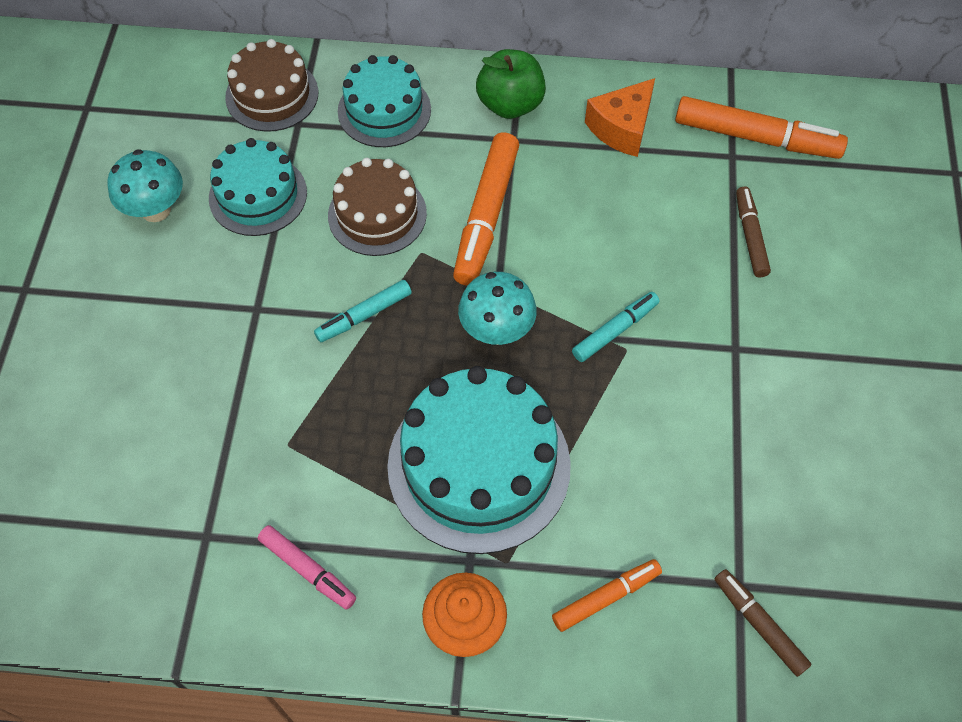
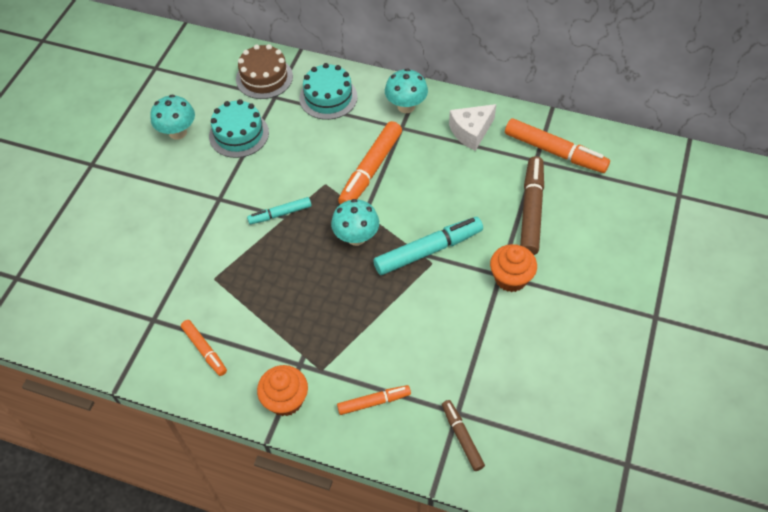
camera: 15 degrees right, 5 degrees down
pink marker [258,525,356,610] -> orange marker [181,320,227,376]
brown cake [328,158,427,256] -> none
turquoise cake [387,366,571,554] -> none
green apple [476,49,546,119] -> turquoise mushroom [385,68,428,113]
turquoise marker [572,292,660,362] -> turquoise marker [373,217,483,275], size x1.74
orange cheese [585,78,655,157] -> white cheese [449,104,496,151]
brown marker [736,187,771,277] -> brown marker [520,156,544,255], size x1.74
none -> orange cupcake [490,244,537,292]

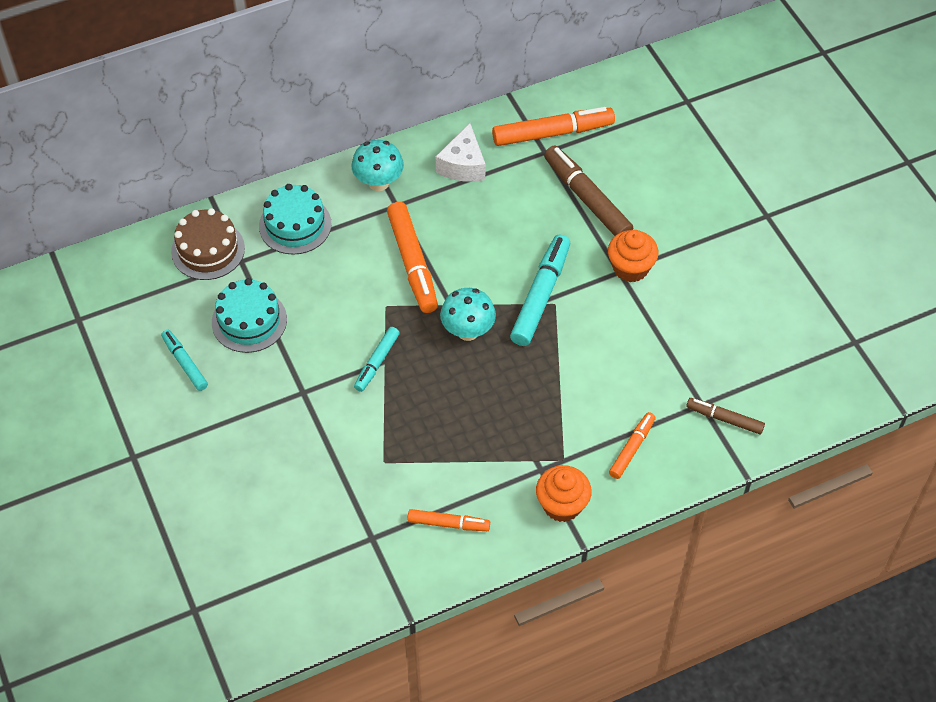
camera: 45 degrees left, 0 degrees up
turquoise mushroom [150,94,195,140] -> turquoise marker [161,330,208,391]

